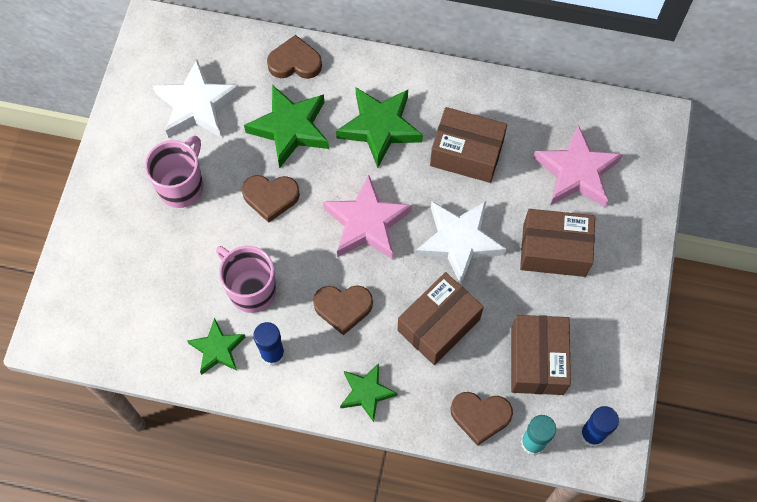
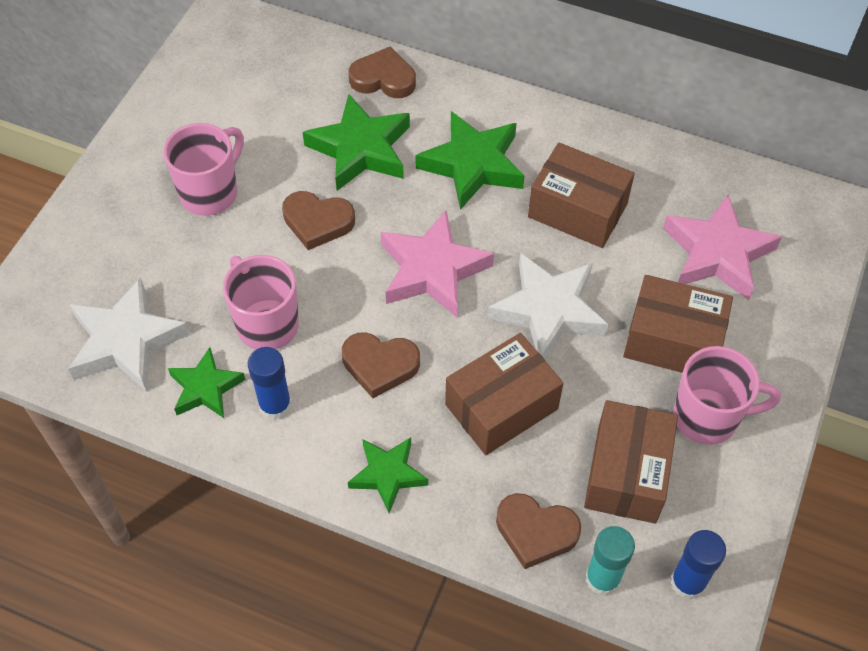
camera: 10 degrees right, 10 degrees down
white star [153,60,240,138] -> white star moved to [68,278,190,392]
none -> pink mug [673,346,781,445]

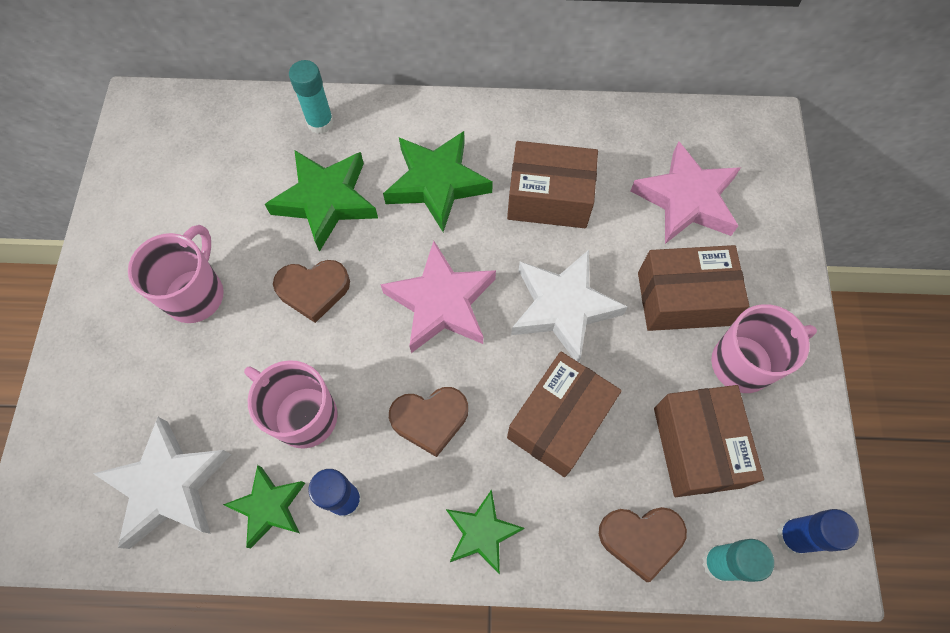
camera: 20 degrees left, 10 degrees up
brown heart [348,47,416,98] -> turquoise glue stick [289,60,334,134]

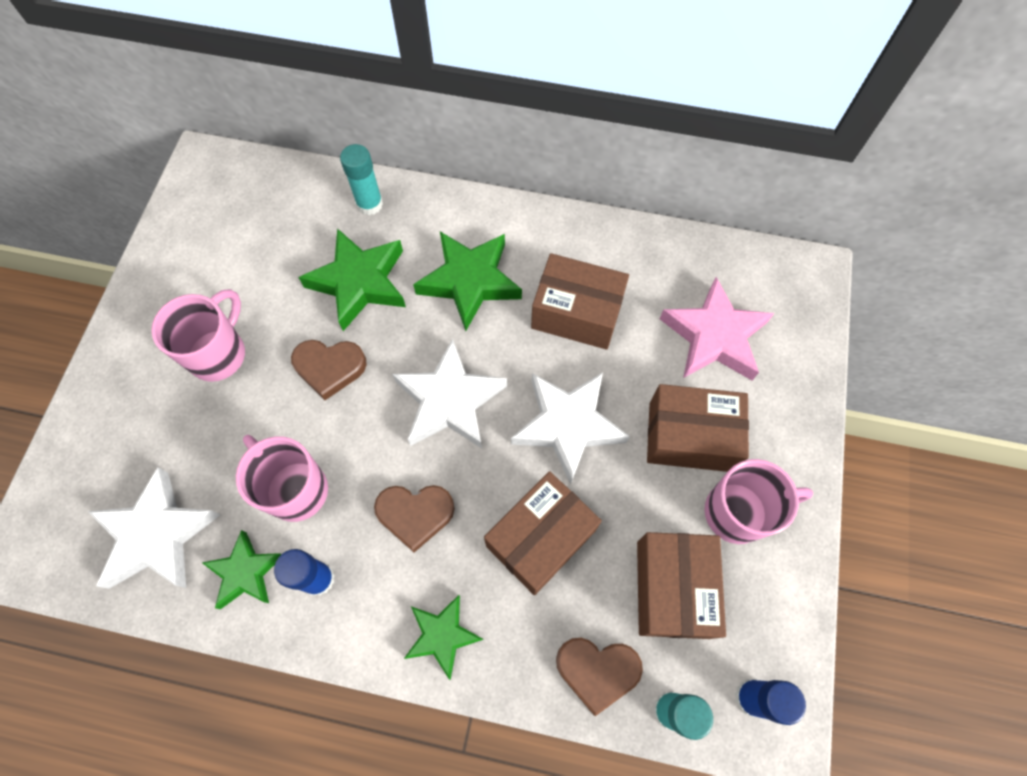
camera: 10 degrees right, 0 degrees up
pink star [380,241,496,353] -> white star [392,339,507,448]

